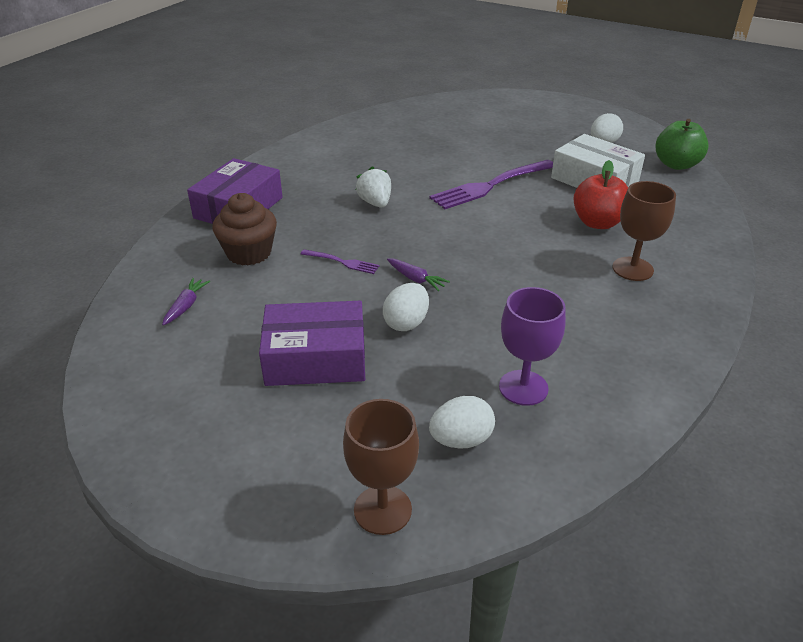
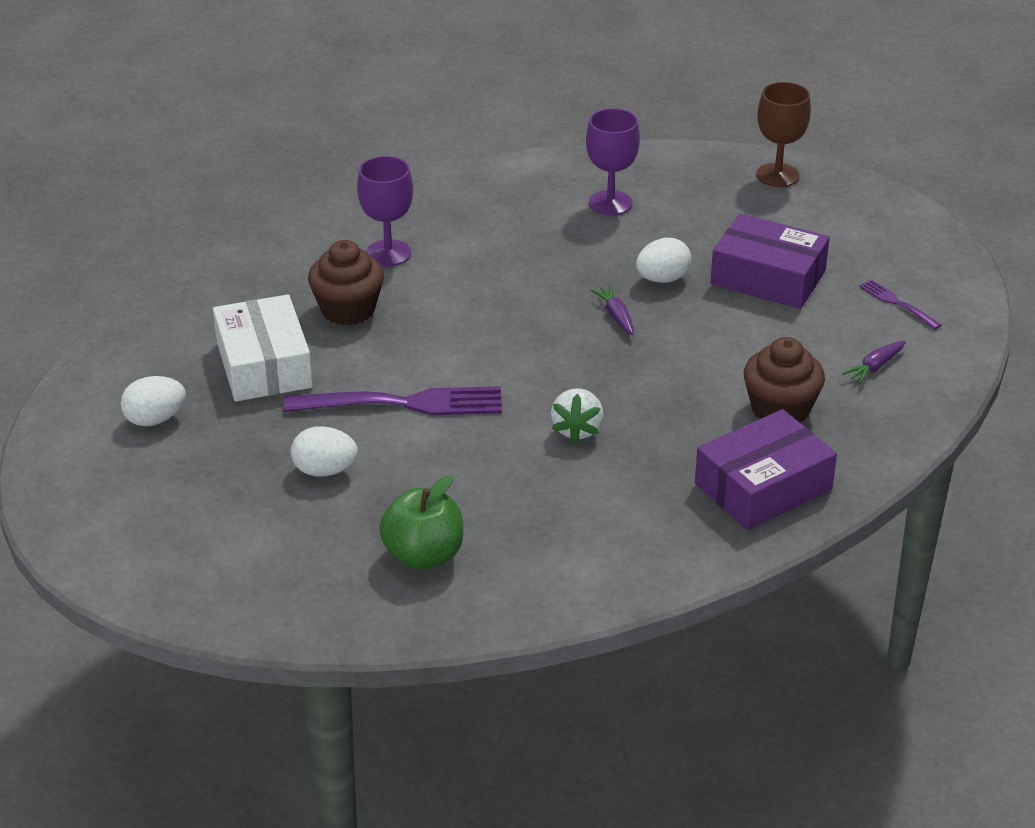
camera: 150 degrees left, 0 degrees up
purple fork [301,249,379,274] -> purple fork moved to [859,279,941,329]
white egg [429,396,495,448] -> white egg moved to [291,426,358,476]
red apple [573,160,628,229] -> brown cupcake [308,240,384,325]
brown goblet [613,181,676,281] -> purple goblet [357,156,413,266]
green apple [656,119,709,170] -> green apple moved to [379,475,463,570]

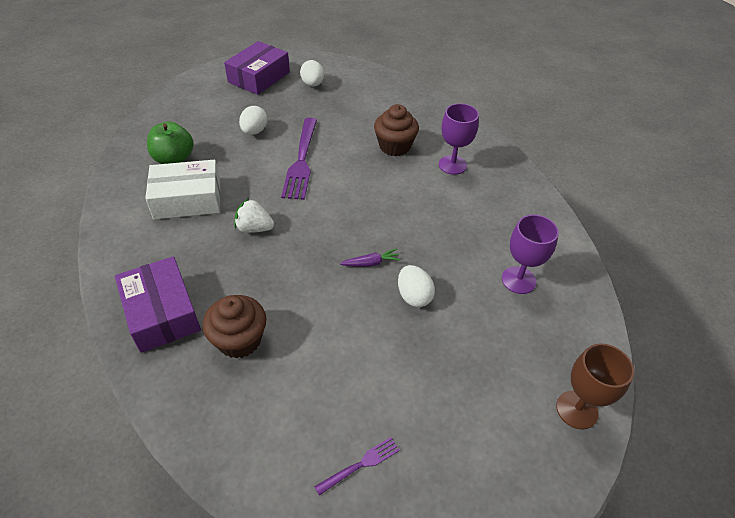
camera: 95 degrees right, 10 degrees up
white box [213,294,313,401] -> white box moved to [145,160,220,219]
purple box [710,213,830,309] -> purple box moved to [224,41,290,95]
purple carrot [842,341,906,384] -> none

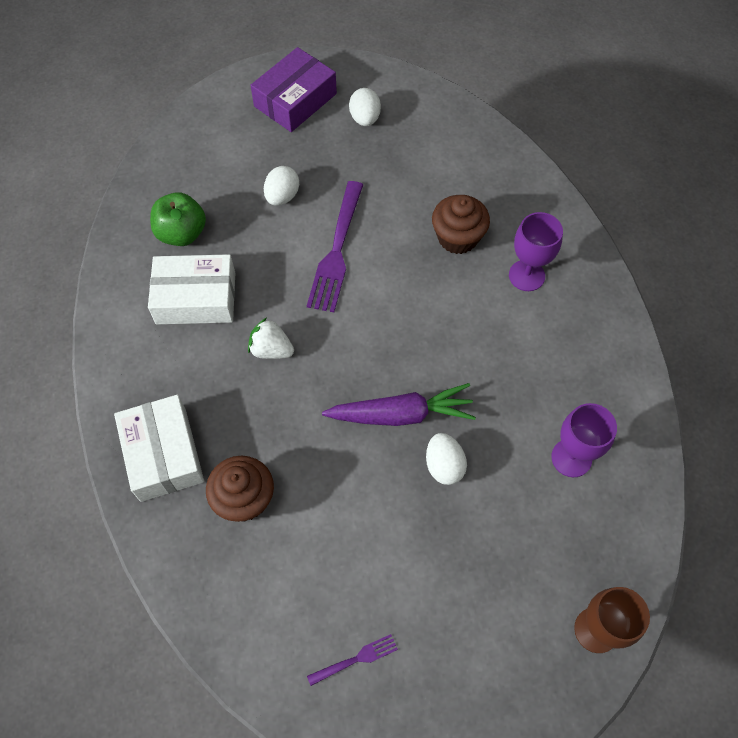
camera: 10 degrees right, 15 degrees up
purple box [115,256,201,353] -> white box [114,395,204,502]
purple carrot [340,249,401,267] -> purple carrot [322,383,476,426], size x2.12

